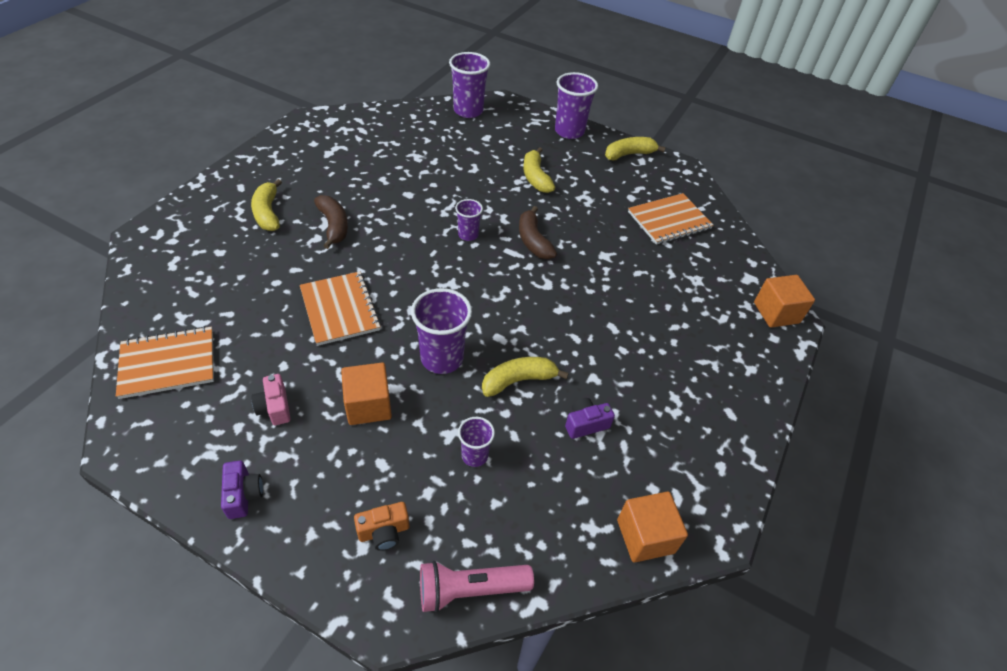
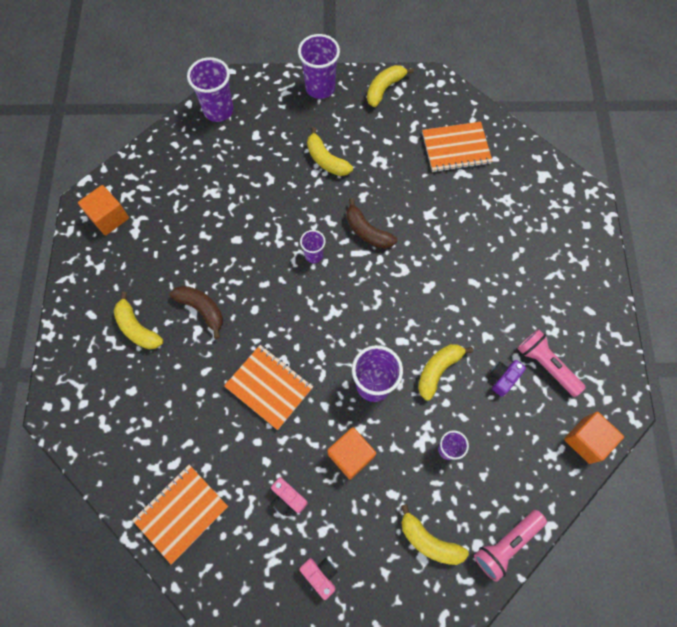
camera: 25 degrees left, 20 degrees up
purple camera [221,460,263,519] -> pink camera [299,558,337,600]
orange camera [354,502,410,551] -> yellow banana [401,504,469,565]
orange notebook [628,193,713,245] -> orange notebook turned 45 degrees clockwise [422,122,493,172]
orange cube [754,275,815,328] -> orange cube moved to [78,185,129,235]
none -> pink flashlight [517,329,586,397]

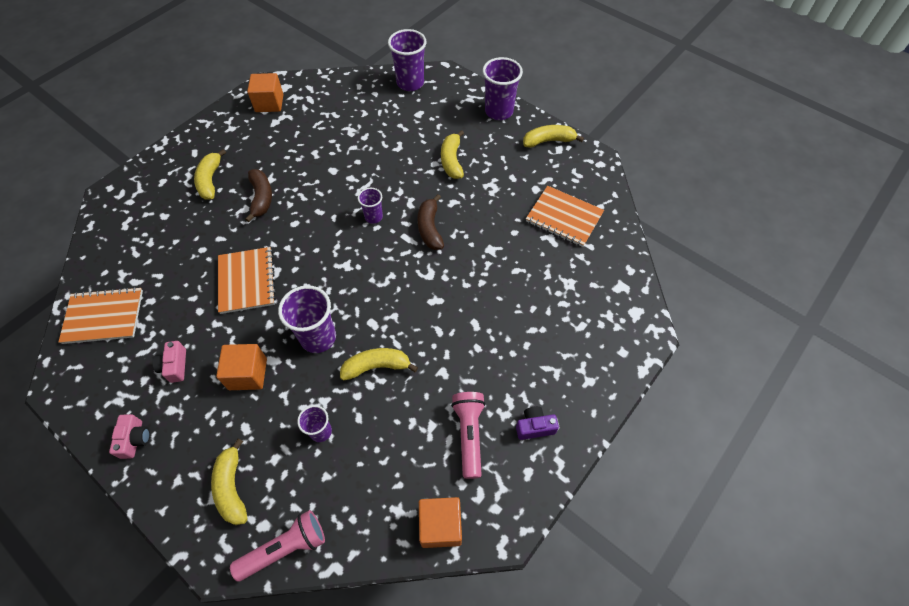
camera: 40 degrees right, 10 degrees down
pink flashlight [474,510,547,582] -> pink flashlight turned 150 degrees clockwise [230,510,325,581]
purple camera [490,360,526,397] -> purple camera moved to [516,406,559,440]

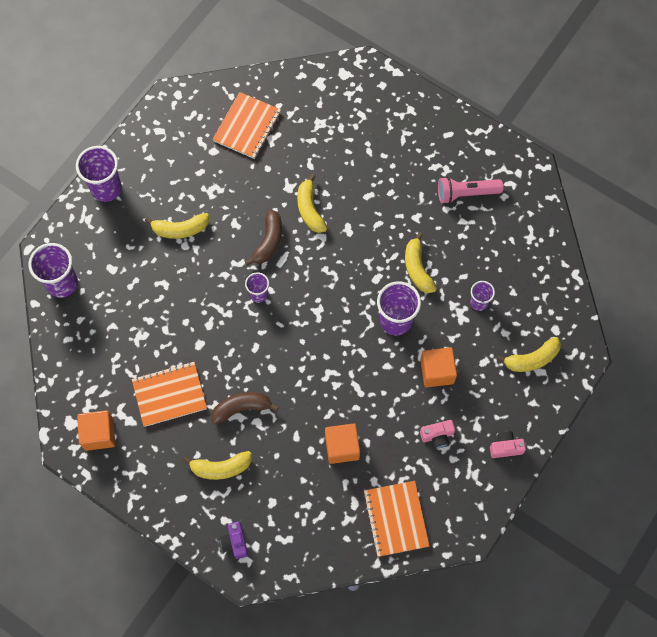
camera: 95 degrees left, 10 degrees up
orange notebook [218,247,276,314] -> orange notebook moved to [132,362,207,427]
pink flashlight [230,510,325,581] -> none
brown banana [417,194,444,250] -> brown banana turned 60 degrees counterclockwise [245,210,282,266]
orange cube [419,497,462,548] -> orange cube moved to [325,423,360,464]
purple camera [516,406,559,440] -> purple camera moved to [220,521,248,559]
yellow banana [523,125,584,148] -> yellow banana moved to [297,174,327,233]

